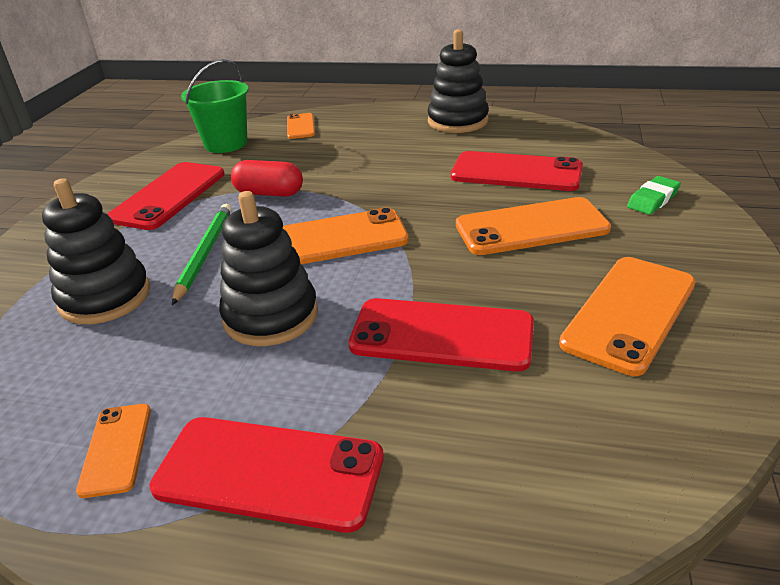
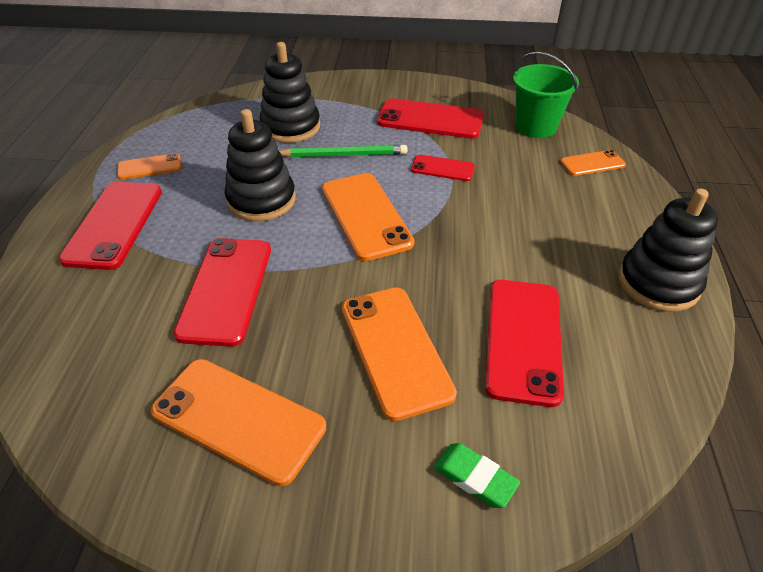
camera: 80 degrees right, 10 degrees up
red capsule [231,160,303,197] -> red phone [411,155,475,181]

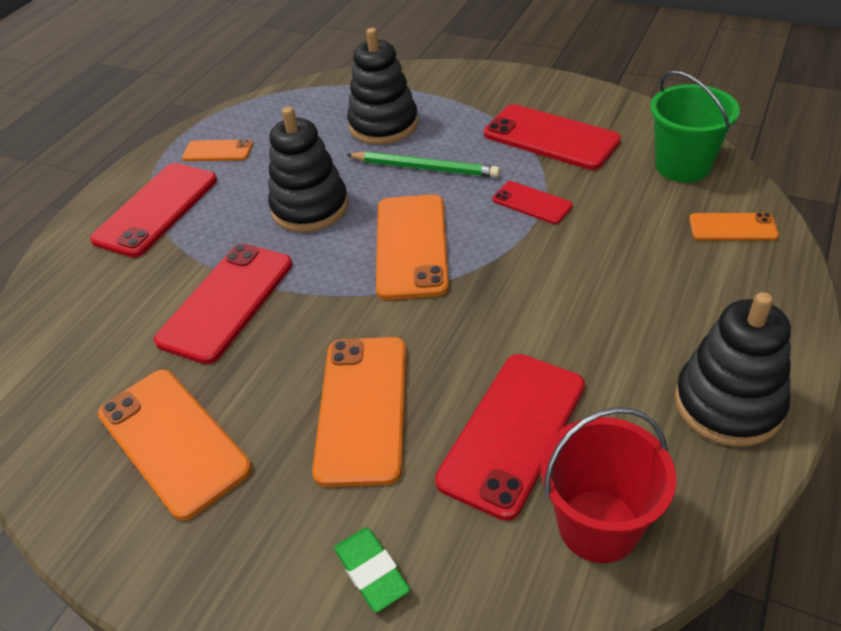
camera: 25 degrees right, 0 degrees up
none -> red bucket [541,407,677,563]

